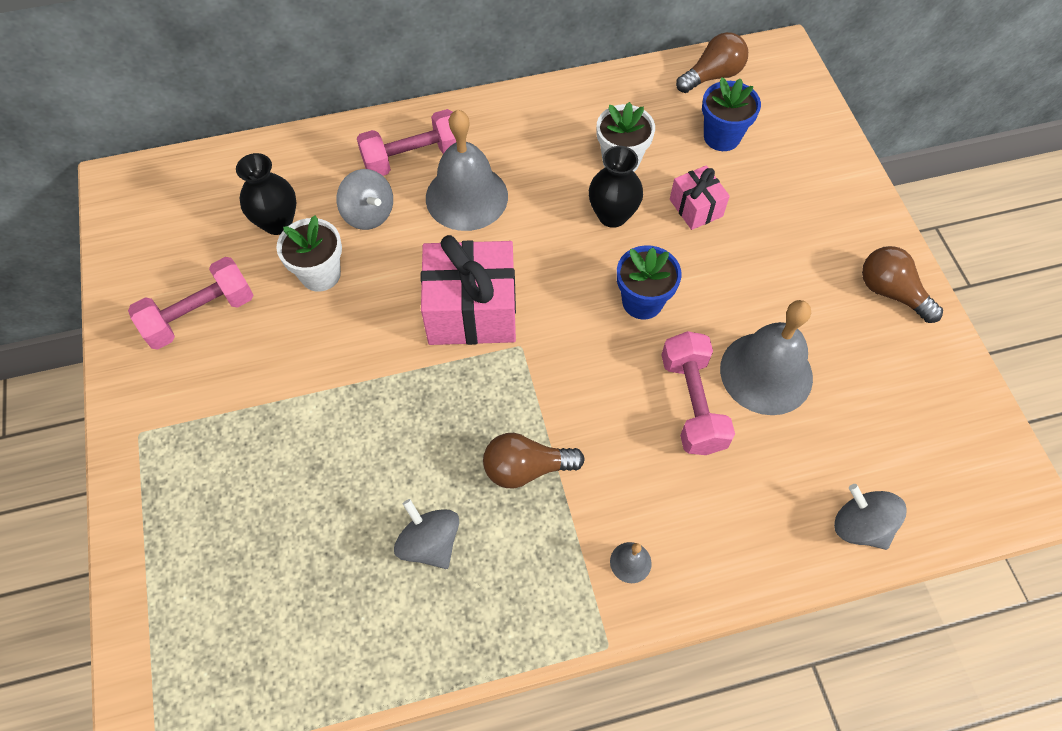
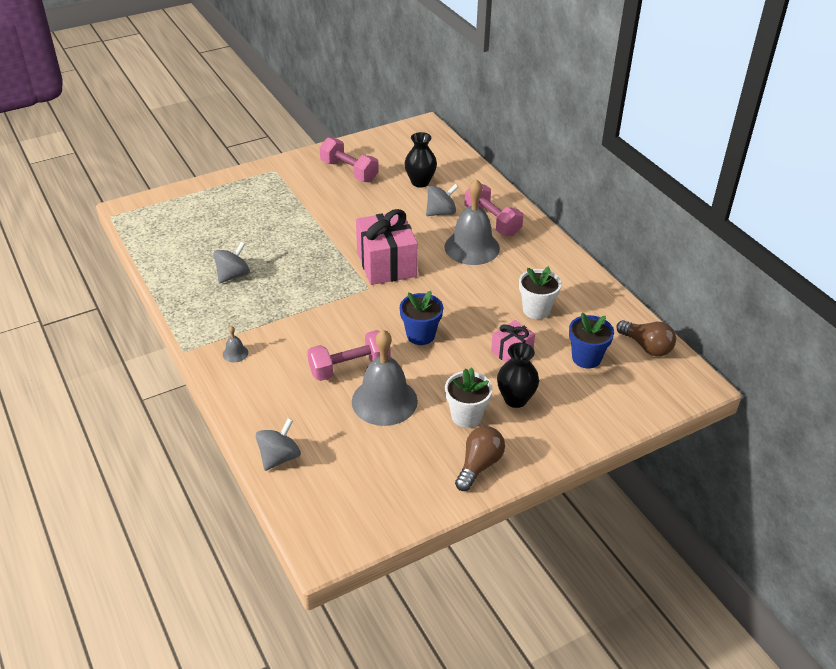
camera: 75 degrees right, 20 degrees down
white flower pot [276,216,342,292] -> white flower pot moved to [445,368,493,428]
grey spinning top [337,169,393,230] -> grey spinning top turned 150 degrees counterclockwise [426,184,458,216]
brown light bulb [483,433,585,488] -> none
black vase [589,146,643,228] -> black vase moved to [497,343,539,408]

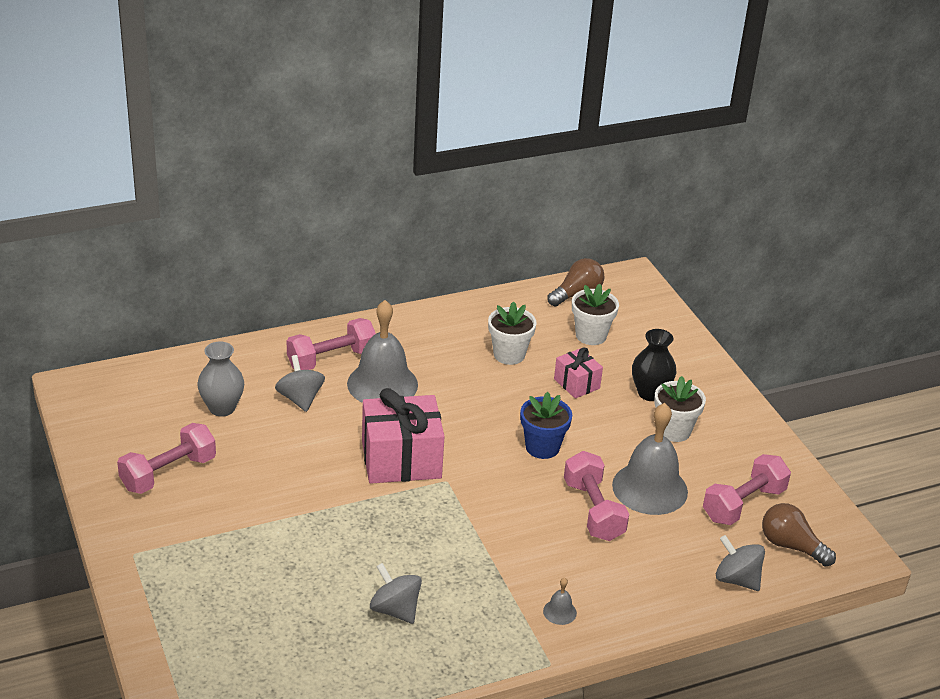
camera: 85 degrees left, 5 degrees down
black vase [404,132,437,187] -> grey vase [197,341,244,417]
brown light bulb [455,426,505,491] -> brown light bulb moved to [762,503,836,567]
blue flower pot [569,313,614,369] -> white flower pot [572,284,619,345]
none -> pink dumbbell [703,454,791,525]

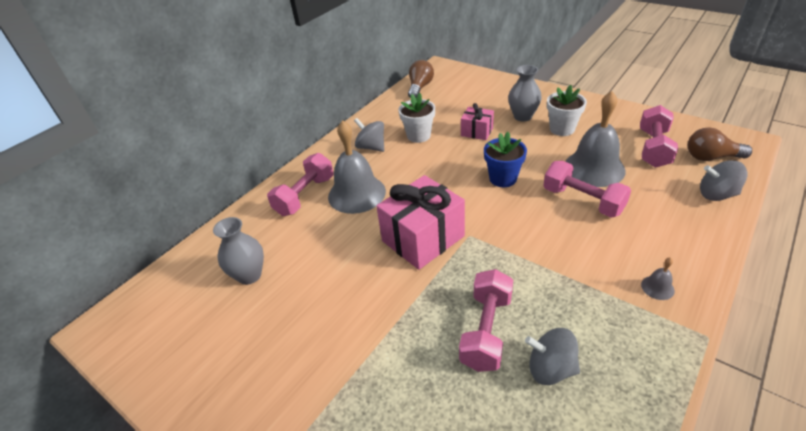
camera: 25 degrees left, 5 degrees up
pink dumbbell [117,423,216,494] -> pink dumbbell moved to [459,269,513,372]
grey spinning top [275,355,325,412] -> grey spinning top moved to [354,118,384,152]
white flower pot [572,284,619,345] -> none
black vase [632,329,676,401] -> grey vase [508,65,542,121]

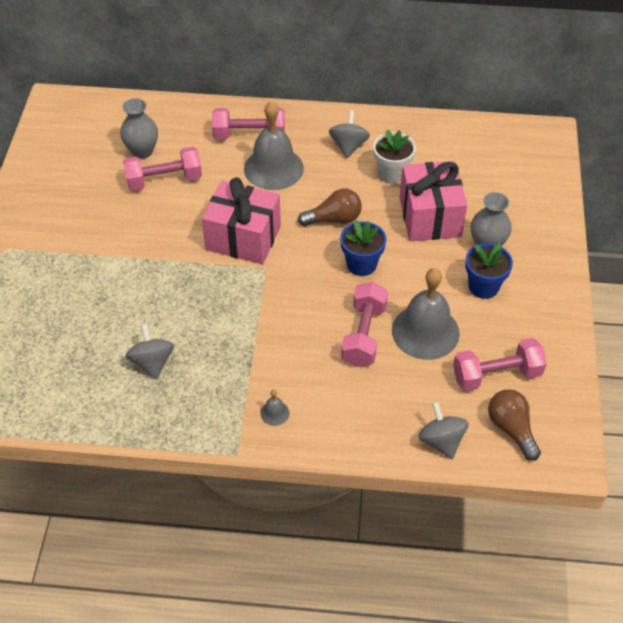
camera: 55 degrees right, 10 degrees up
brown light bulb [408,60,434,98] -> brown light bulb moved to [298,189,362,226]
pink dumbbell [459,269,513,372] -> pink dumbbell moved to [123,147,202,191]
pink gift [461,103,494,140] -> pink gift [399,161,467,241], size x1.89
white flower pot [547,85,587,136] -> blue flower pot [465,243,513,299]

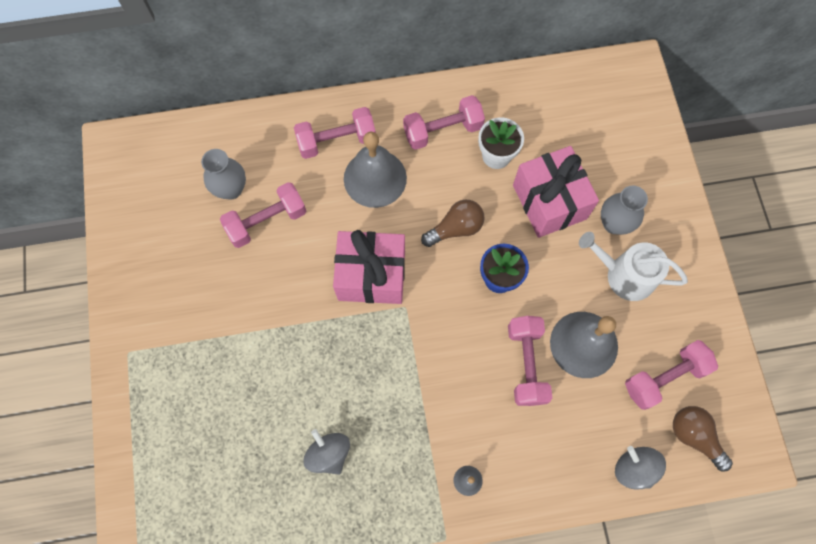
camera: 15 degrees left, 20 degrees up
grey spinning top [329,110,370,158] -> pink dumbbell [403,95,485,150]
blue flower pot [465,243,513,299] -> white watering can [579,232,688,301]

